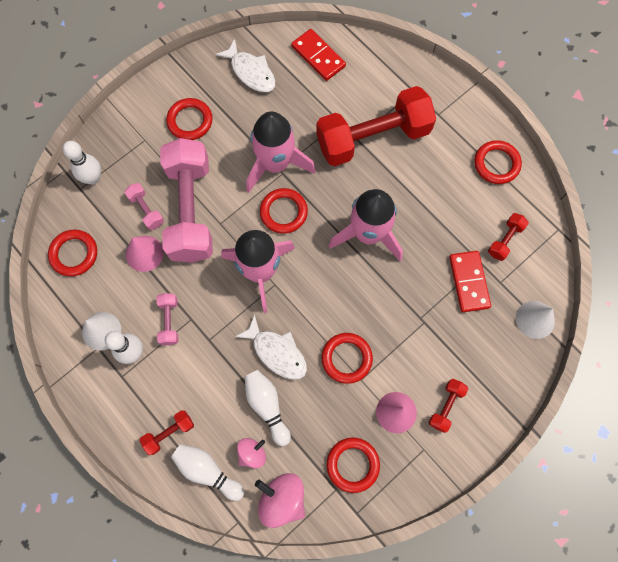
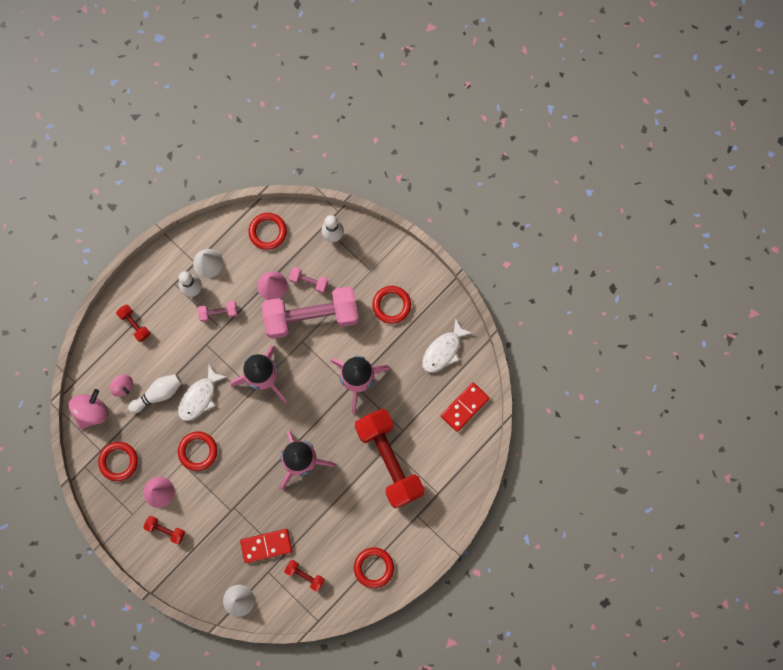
camera: 85 degrees right, 5 degrees up
pink dumbbell [124,183,164,230] -> pink dumbbell turned 60 degrees clockwise [289,267,328,293]
white bowling pin [171,444,244,501] -> none
red ring [260,188,308,234] -> none

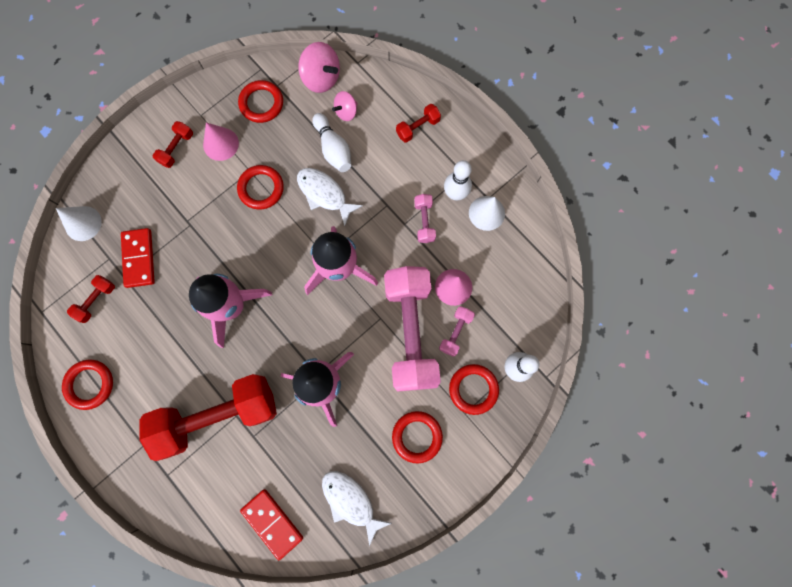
camera: 95 degrees right, 0 degrees up
red ring [248,213,287,250] -> red ring moved to [449,364,499,415]

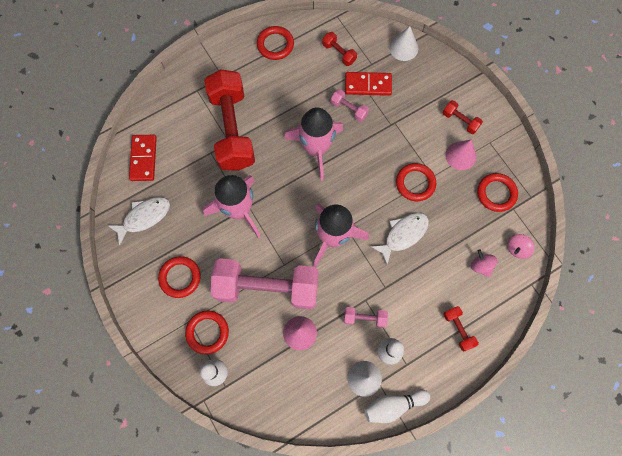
camera: 100 degrees right, 5 degrees down
red domino [240,489,303,560] -> red domino turned 60 degrees counterclockwise [129,135,157,181]
pink spinning top [298,42,340,93] -> pink spinning top [507,234,535,259], size x0.61
white bowling pin [312,113,351,172] -> white bowling pin moved to [364,390,430,423]
pink dumbbell [439,306,475,357] -> pink dumbbell moved to [331,89,369,122]

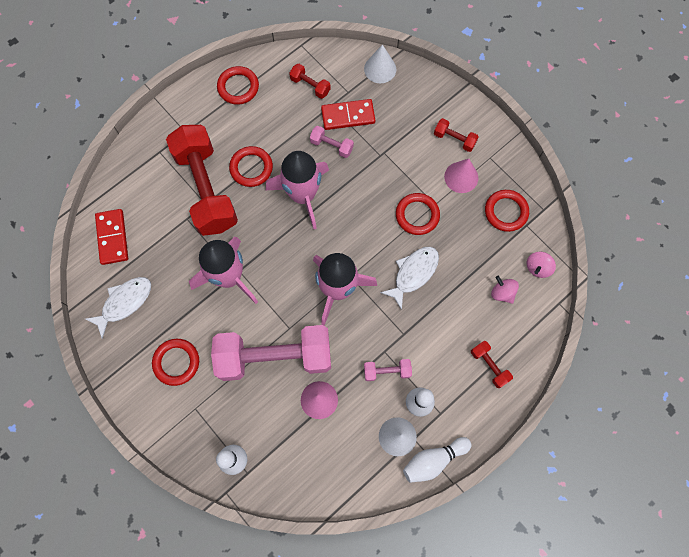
camera: 10 degrees left, 0 degrees up
red ring [185,310,229,355] -> red ring moved to [229,146,273,187]

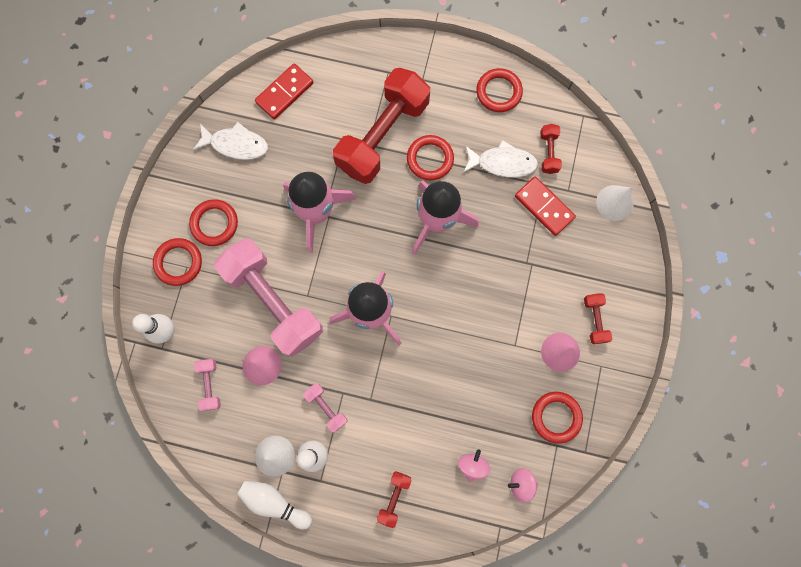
camera: 55 degrees right, 5 degrees up
pink dumbbell [310,126,354,158] -> pink dumbbell moved to [194,359,221,411]
white fish [380,247,439,310] -> white fish moved to [463,140,538,178]
red ring [396,193,440,235] -> red ring moved to [153,238,202,286]

